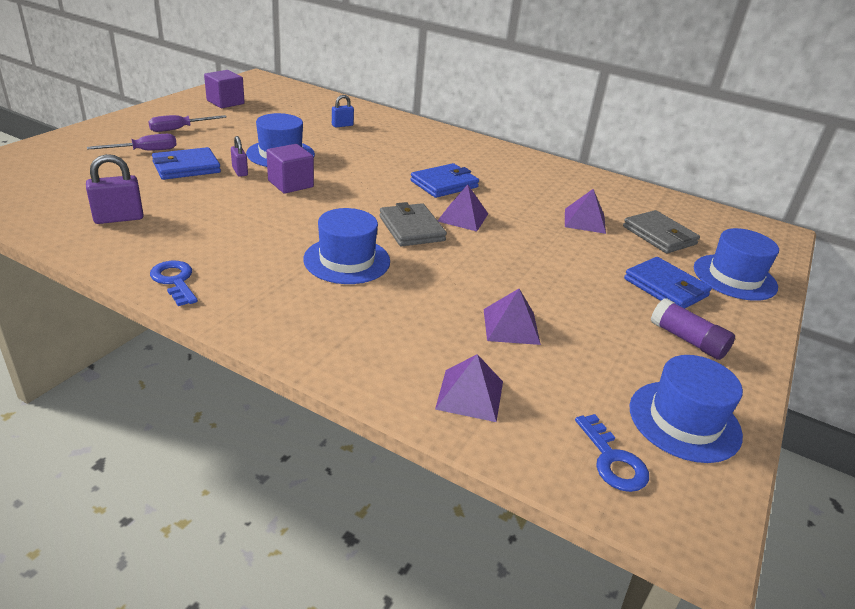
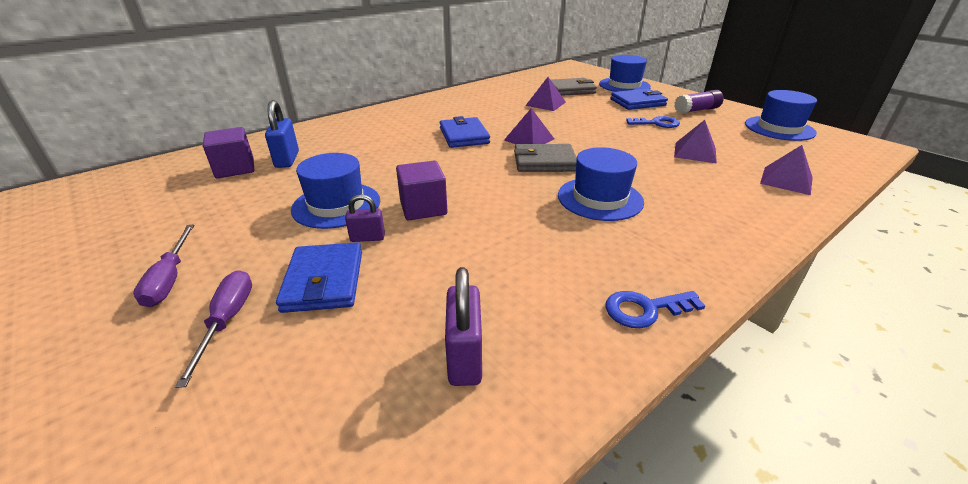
camera: 65 degrees left, 0 degrees up
purple cube [204,70,245,108] -> purple cube moved to [203,127,254,178]
blue padlock [332,95,354,127] -> blue padlock [265,100,299,168], size x1.58
blue key [575,414,649,492] -> blue key moved to [626,116,680,128]

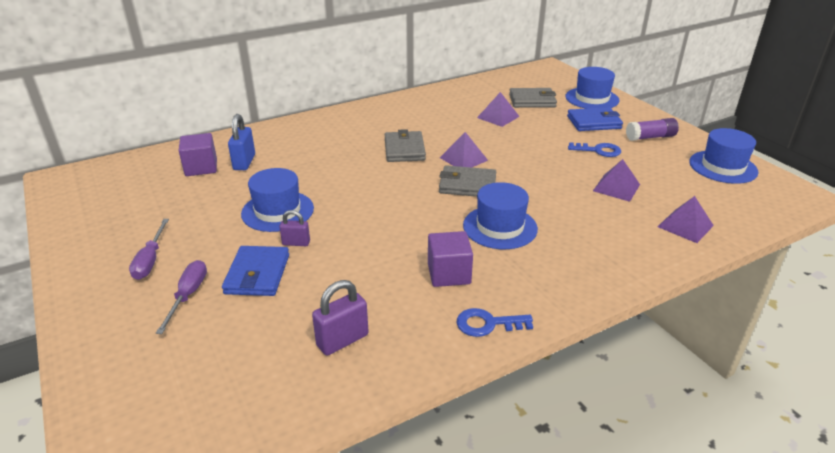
camera: 10 degrees right, 0 degrees up
purple cube [396,160,448,221] -> purple cube moved to [428,231,473,287]
blue wallet [439,116,490,148] -> grey wallet [385,129,426,162]
purple padlock [445,267,482,386] -> purple padlock turned 45 degrees clockwise [312,280,369,355]

